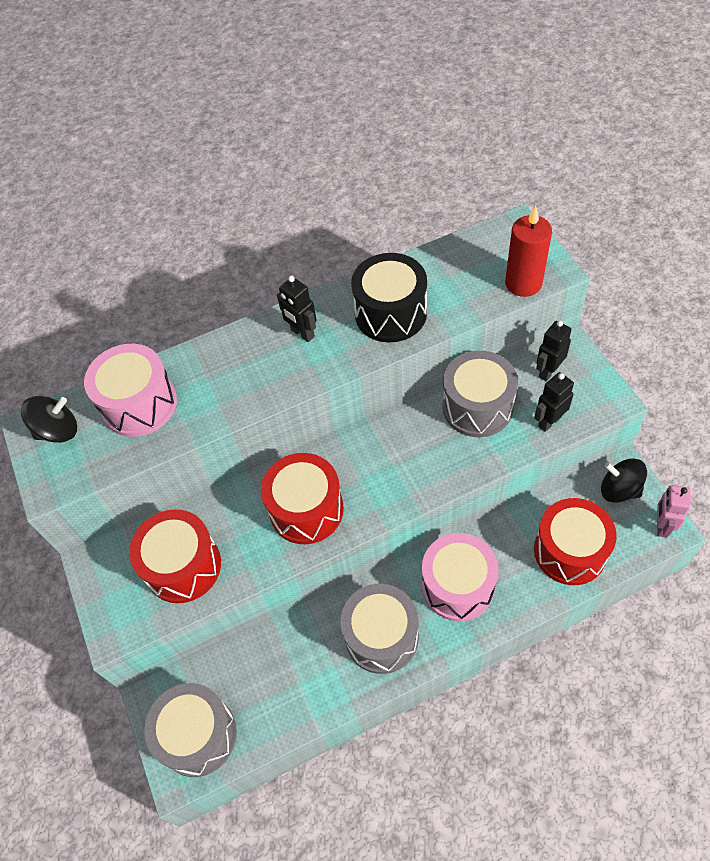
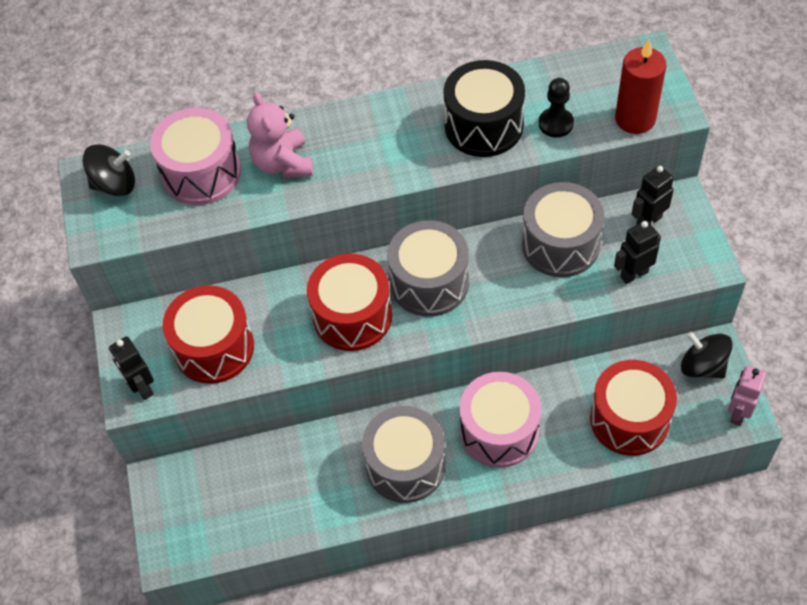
camera: 10 degrees right, 0 degrees up
grey drum [144,683,237,777] -> grey drum moved to [387,220,469,317]
black robot [277,276,316,342] -> black robot moved to [109,336,154,400]
none -> pink teddy bear [247,92,313,178]
none -> black pawn [539,78,574,138]

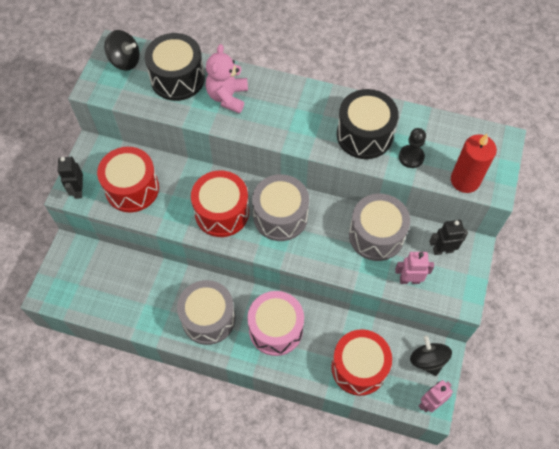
camera: 25 degrees right, 5 degrees up
pink drum [150,108,241,205] -> black drum [145,33,205,101]
black robot [614,220,661,284] -> pink robot [395,252,434,284]

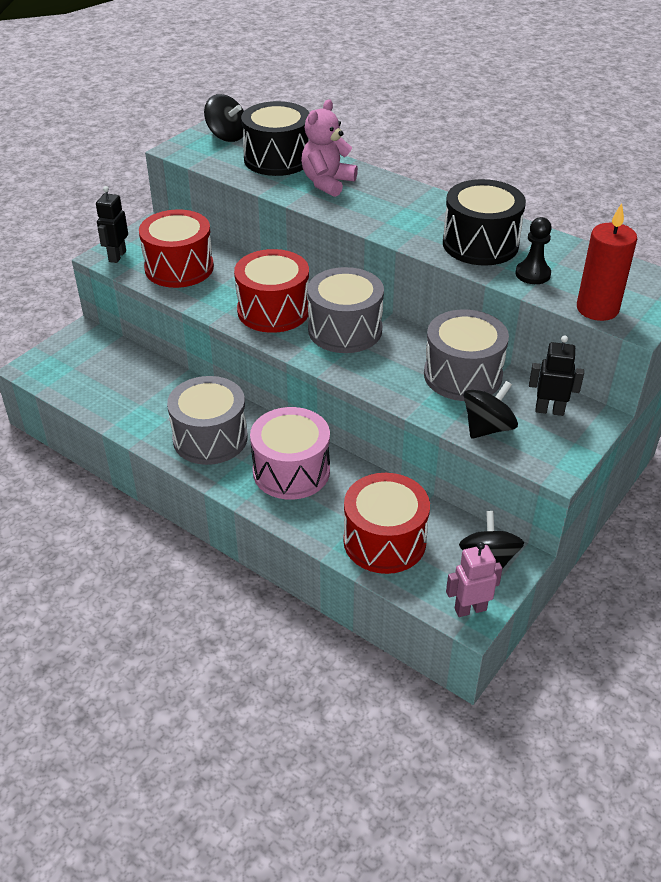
camera: 20 degrees right, 20 degrees down
pink robot [395,252,434,284] -> black spinning top [464,381,518,439]

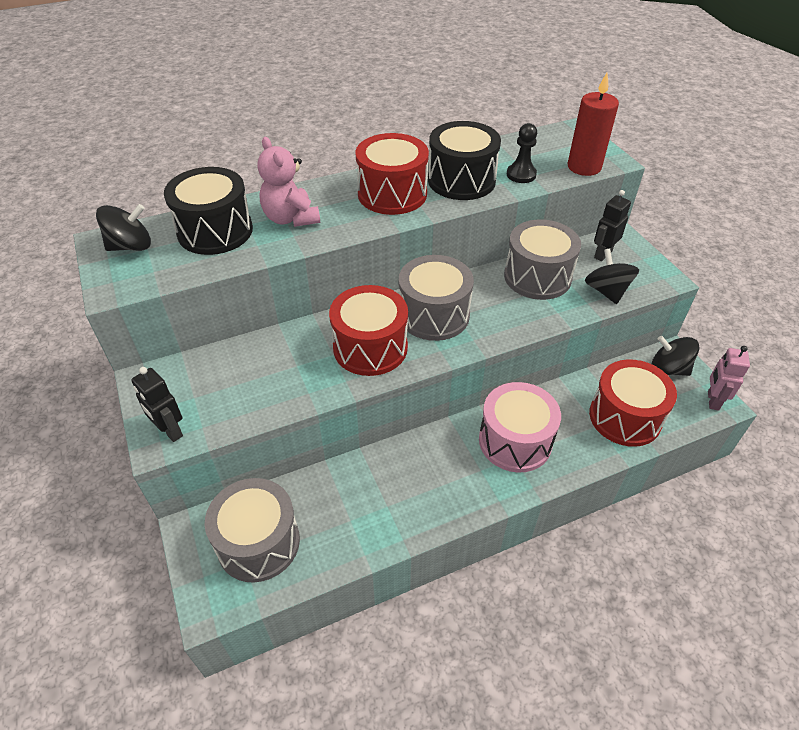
camera: 60 degrees left, 5 degrees up
red drum [139,209,214,288] -> red drum moved to [356,133,429,215]
grey drum [167,376,248,465] -> grey drum moved to [205,478,300,582]

